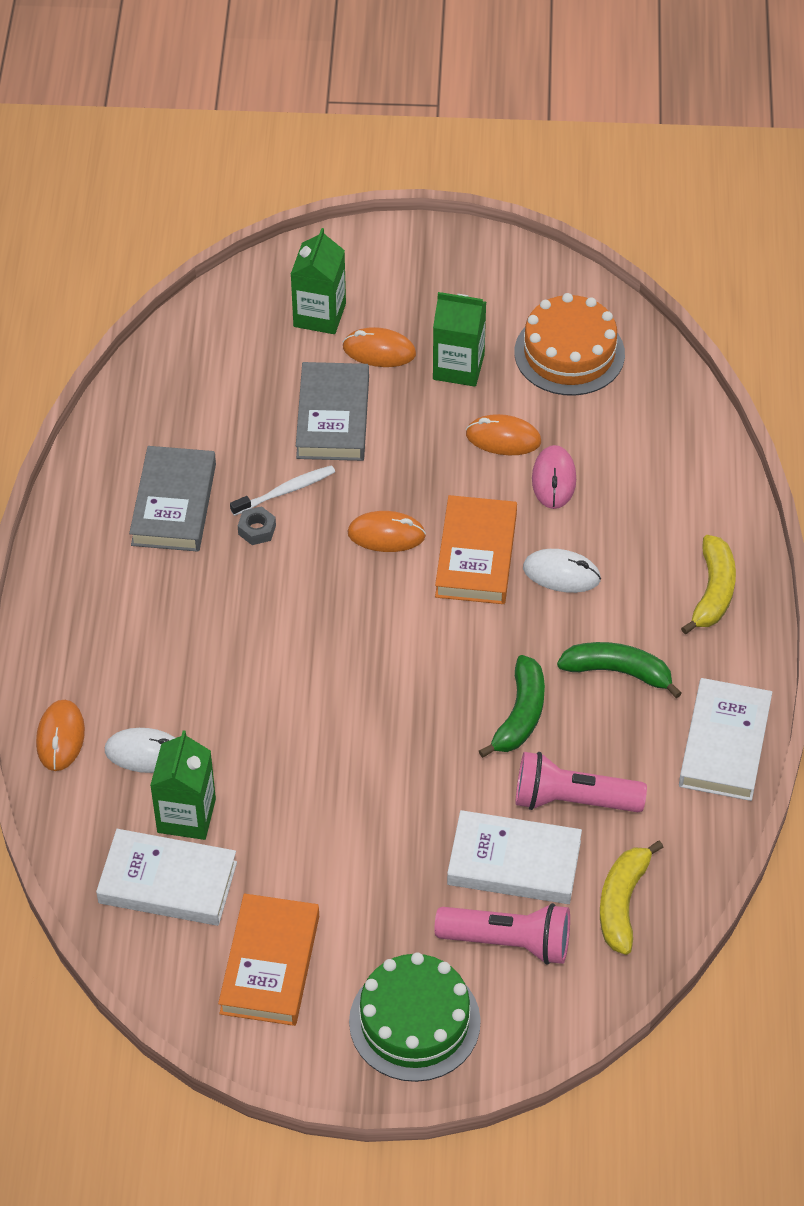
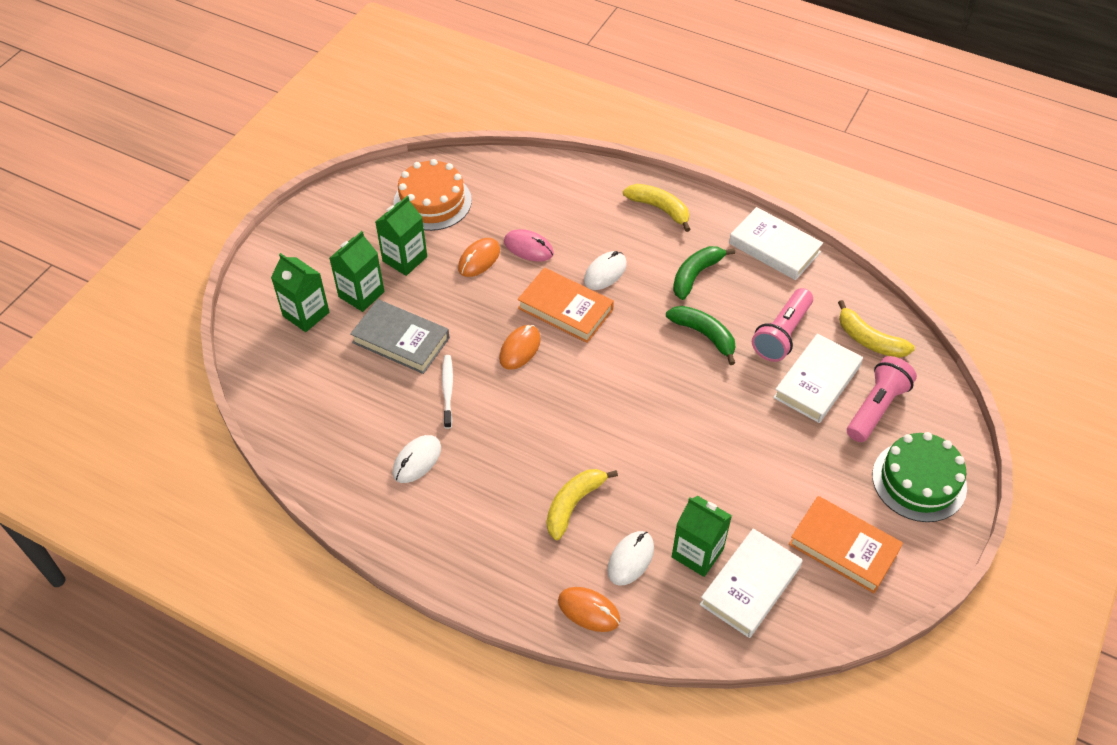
camera: 65 degrees left, 0 degrees up
grey book [129,446,216,552] -> white mouse [393,435,441,483]
grey nut [238,506,276,545] -> none
orange mouse [343,327,416,367] -> green carton [329,231,385,312]
none -> yellow banana [547,469,618,540]

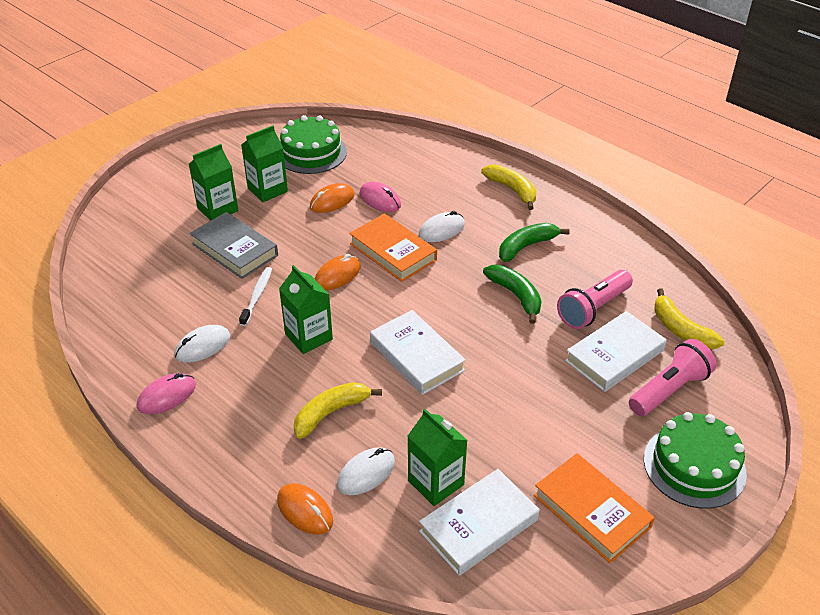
camera: 15 degrees right, 10 degrees down
green carton [271,253,329,332] -> green carton moved to [279,265,333,354]
orange cake [393,159,472,231] -> green cake [280,115,347,174]
white book [729,207,823,280] -> white book moved to [370,310,466,395]
none -> pink mouse [137,373,196,414]

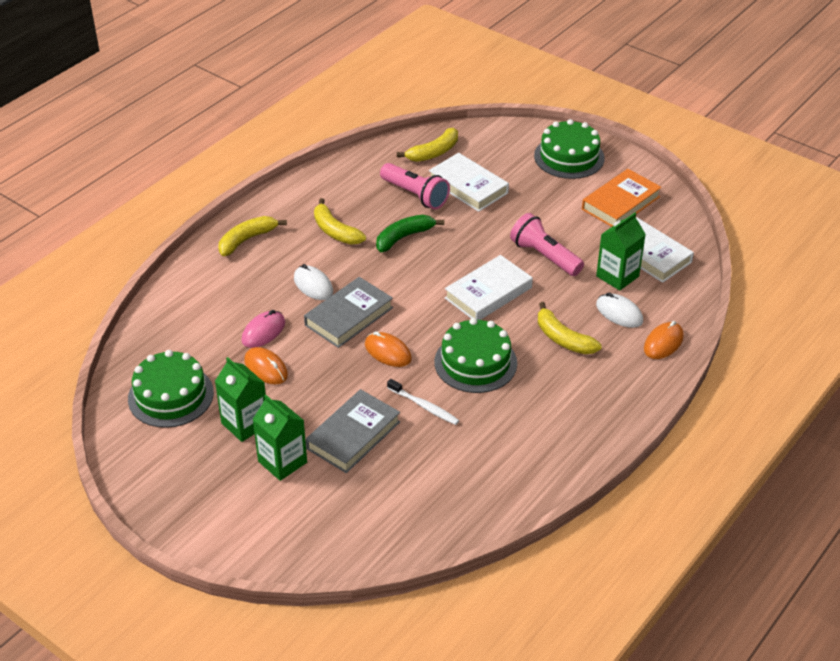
camera: 95 degrees left, 0 degrees up
pink mouse [137,373,196,414] -> none
white mouse [175,325,230,363] -> none
white toothbrush [239,267,272,326] -> white toothbrush turned 150 degrees counterclockwise [387,379,459,425]
green carton [279,265,333,354] -> green cake [434,318,517,393]
orange book [349,213,437,282] -> grey book [304,277,393,348]
green banana [499,223,570,262] -> yellow banana [314,198,366,245]
pink flashlight [629,339,717,416] -> pink flashlight moved to [510,213,584,276]

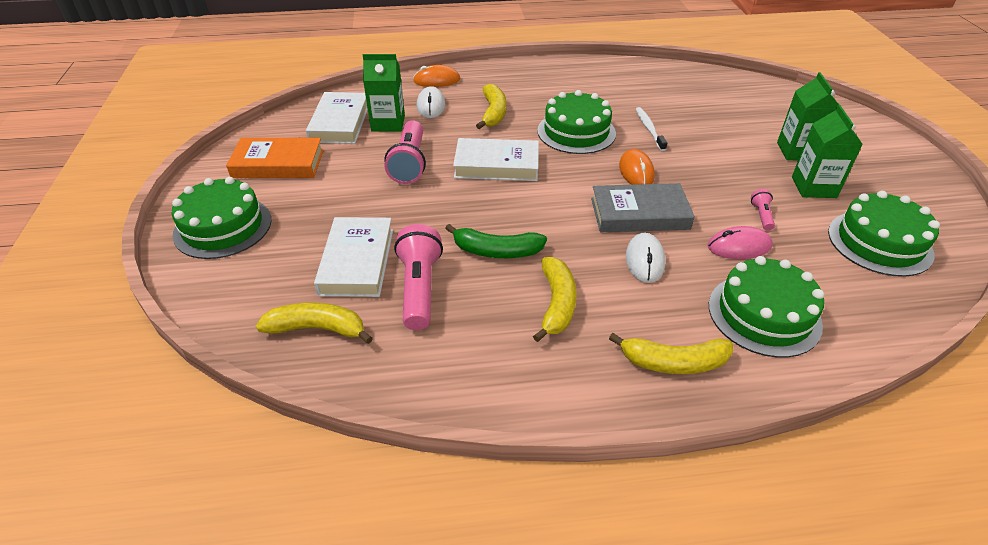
camera: 135 degrees left, 0 degrees up
orange mouse [244,347,288,384] -> pink flashlight [751,189,775,231]
grey book [306,389,400,473] -> none
none -> green cake [709,256,824,358]

